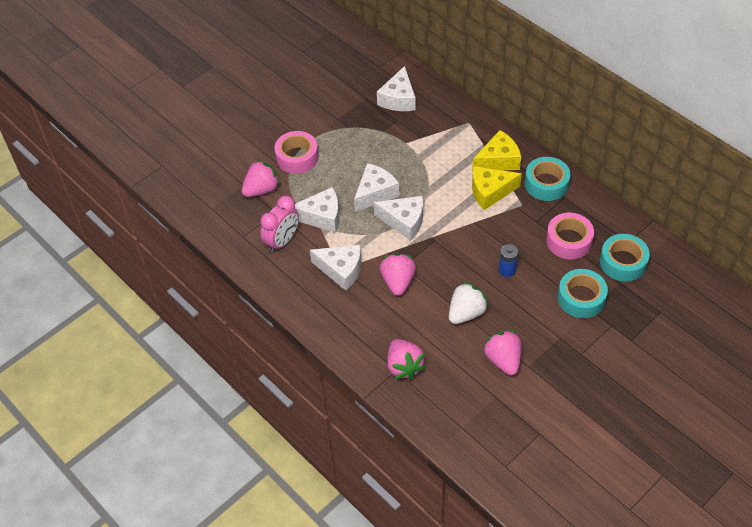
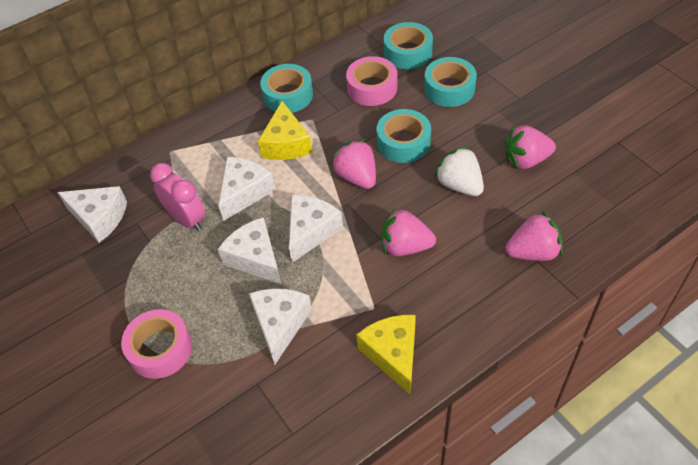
camera: 80 degrees left, 0 degrees up
pink strawberry [242,159,280,197] -> pink strawberry moved to [331,139,376,189]
pink clock [260,195,299,253] -> pink clock moved to [150,163,205,231]
white cheese [310,245,361,291] -> white cheese moved to [218,157,275,221]
yellow cheese [472,130,521,172] -> yellow cheese moved to [356,315,416,395]
blue battery [499,244,518,277] -> turquoise tape [376,109,431,163]

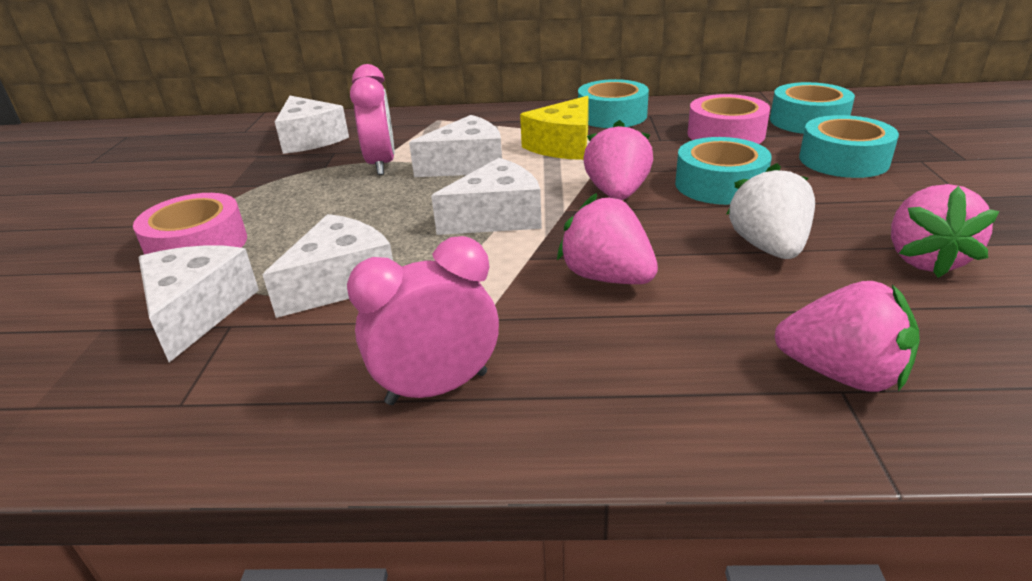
camera: 35 degrees right, 20 degrees down
white cheese [218,217,282,285] -> white cheese moved to [139,245,259,362]
yellow cheese [356,315,416,395] -> pink clock [347,236,499,405]
pink strawberry [505,125,556,169] -> pink strawberry turned 105 degrees counterclockwise [891,184,999,278]

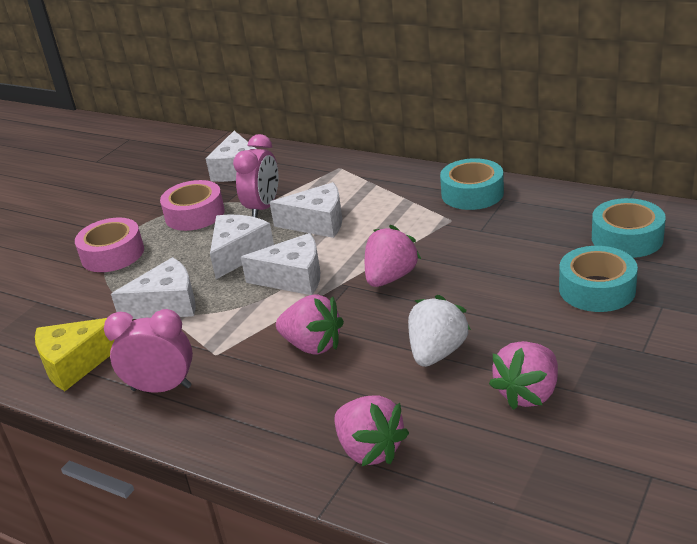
camera: 30 degrees right, 0 degrees up
white cheese [139,245,259,362] -> white cheese moved to [210,215,274,279]
yellow cheese [520,96,589,160] -> yellow cheese moved to [35,318,115,391]
pink strawberry [557,193,658,284] -> pink strawberry turned 135 degrees clockwise [276,294,344,355]
turquoise tape [675,137,772,205] -> none
pink tape [687,94,770,144] -> pink tape moved to [160,180,225,231]

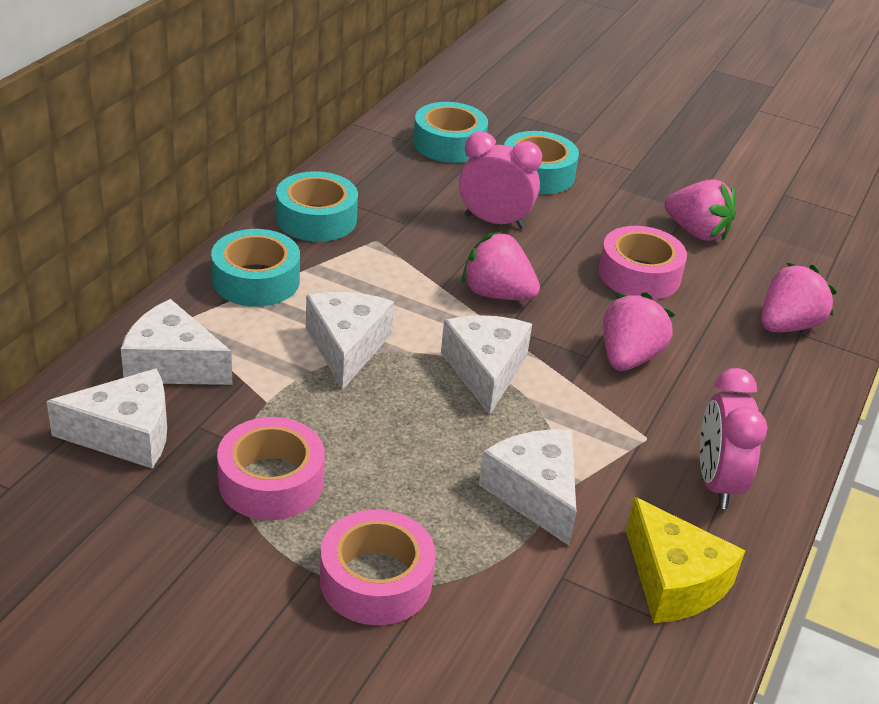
camera: 100 degrees left, 5 degrees up
white cheese [210,215,274,279] -> white cheese moved to [121,299,232,385]
pink clock [233,134,278,218] -> pink clock moved to [459,132,542,229]
white strawberry [408,295,471,367] -> pink tape [599,226,687,300]
none -> turquoise tape [211,229,300,307]

